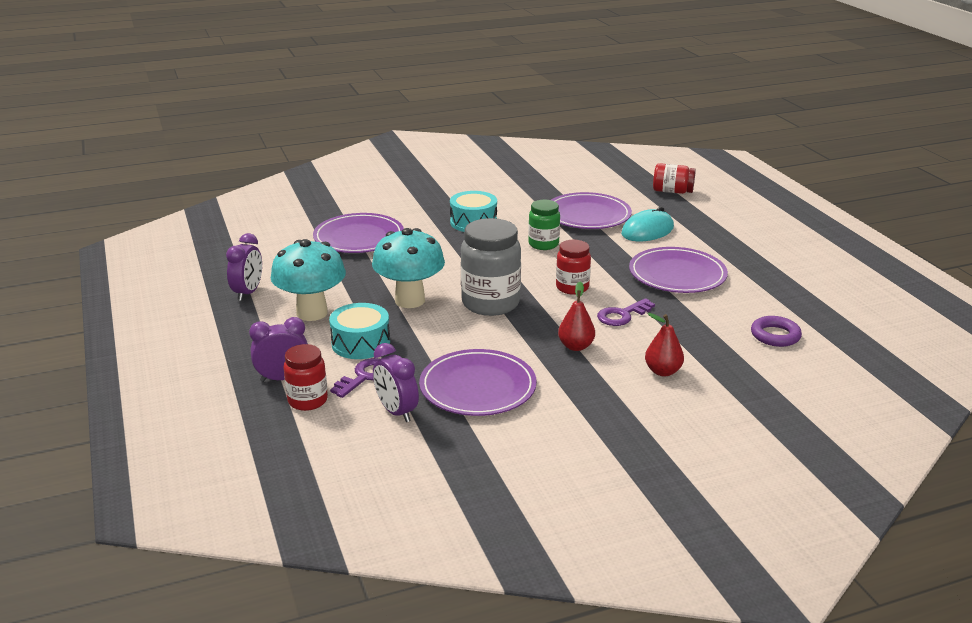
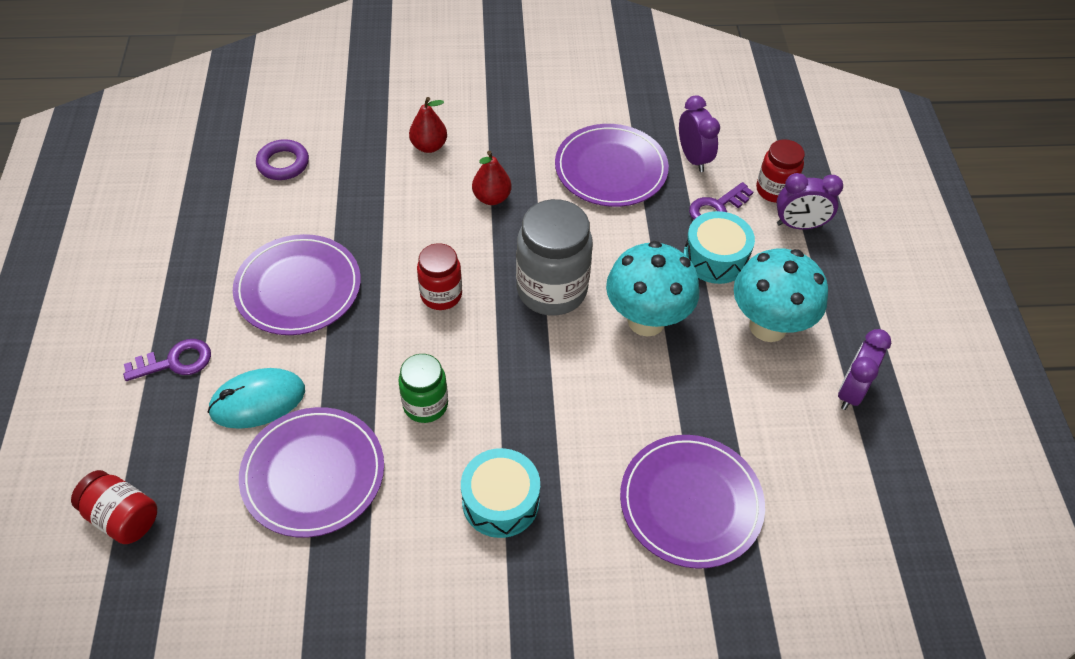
camera: 165 degrees left, 25 degrees up
purple key [597,298,655,326] -> purple key moved to [123,339,211,381]

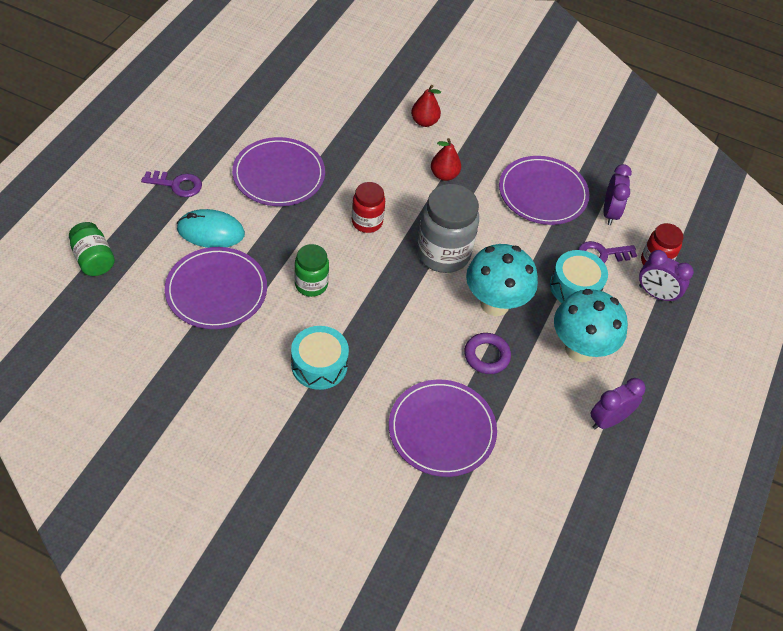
camera: 25 degrees right, 0 degrees up
red jar [71,470,157,544] -> green jar [69,222,115,276]
purple ring [256,139,309,180] -> purple ring moved to [464,333,511,374]

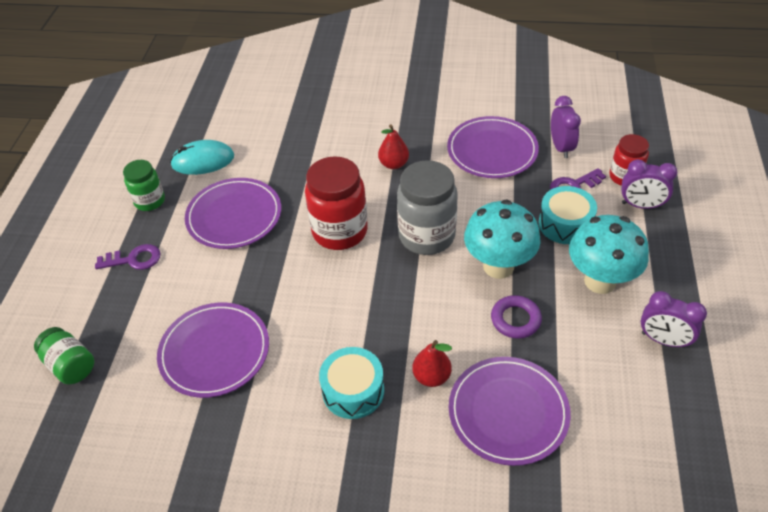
camera: 10 degrees left, 5 degrees down
turquoise mouse [177,209,245,248] -> turquoise mouse moved to [170,140,234,175]
green jar [294,244,329,297] -> green jar moved to [123,160,165,211]
red jar [352,182,385,233] -> red jar [305,156,368,250], size x1.71
red pear [411,85,441,127] -> red pear moved to [412,340,452,387]
purple clock [591,378,646,429] -> purple clock turned 105 degrees counterclockwise [641,291,707,348]

